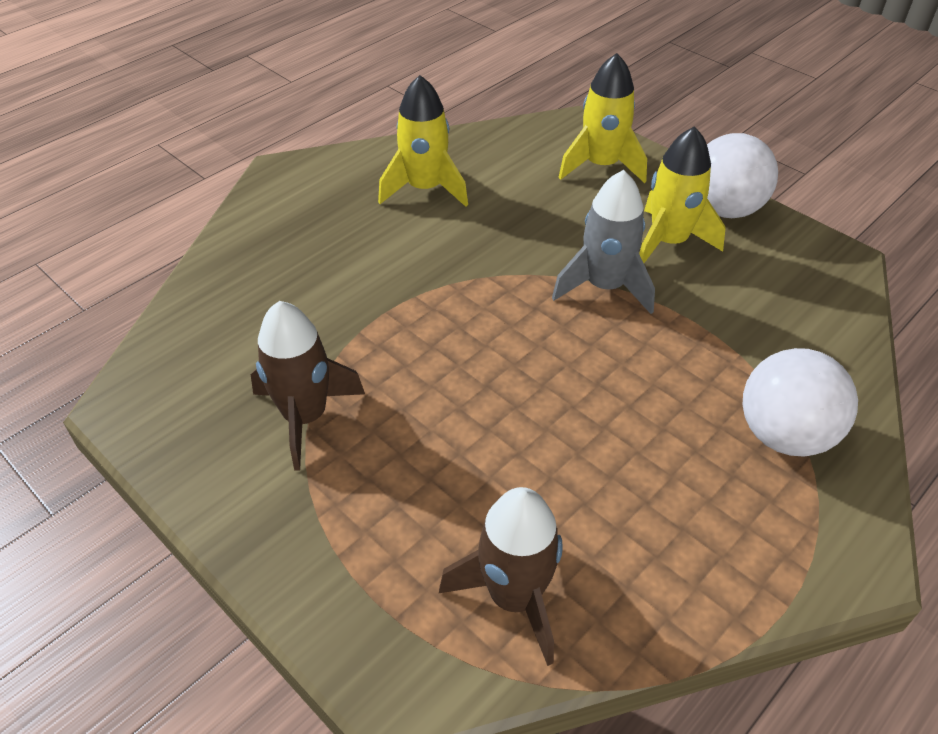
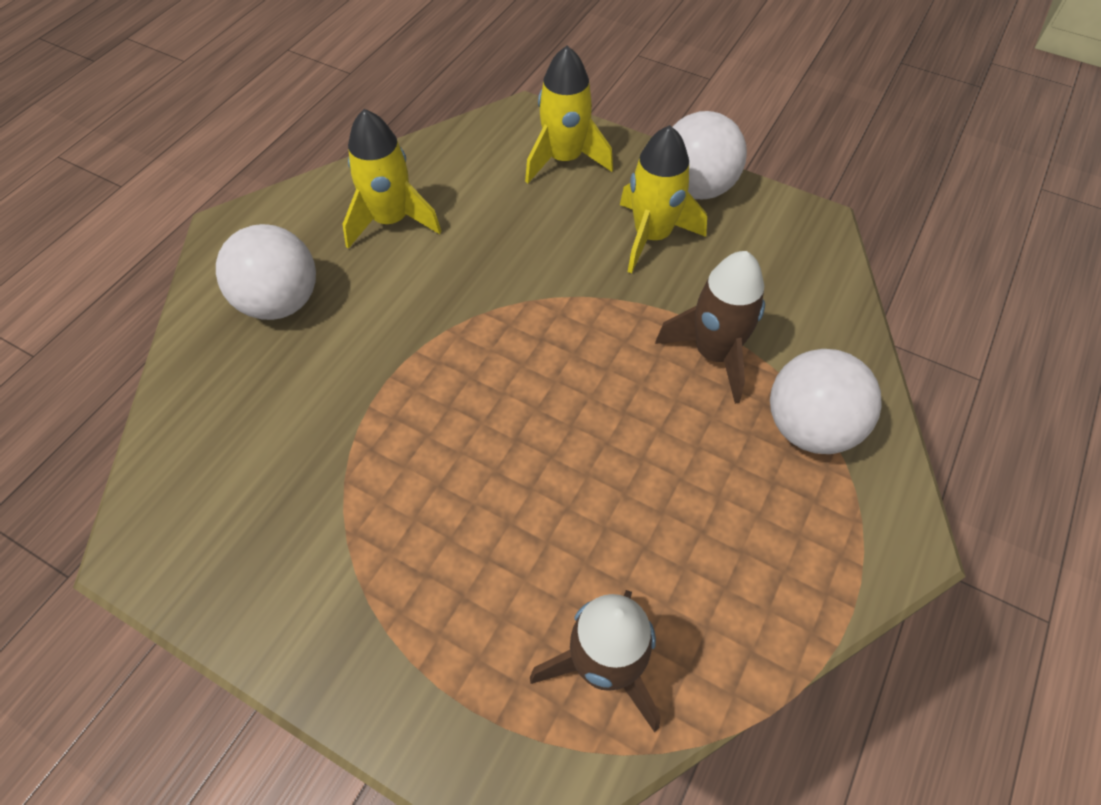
camera: 15 degrees left, 10 degrees up
brown rocket [251,301,365,470] -> brown rocket moved to [655,251,765,404]
grey rocket [552,170,655,314] -> none
none -> white ball [216,224,316,320]

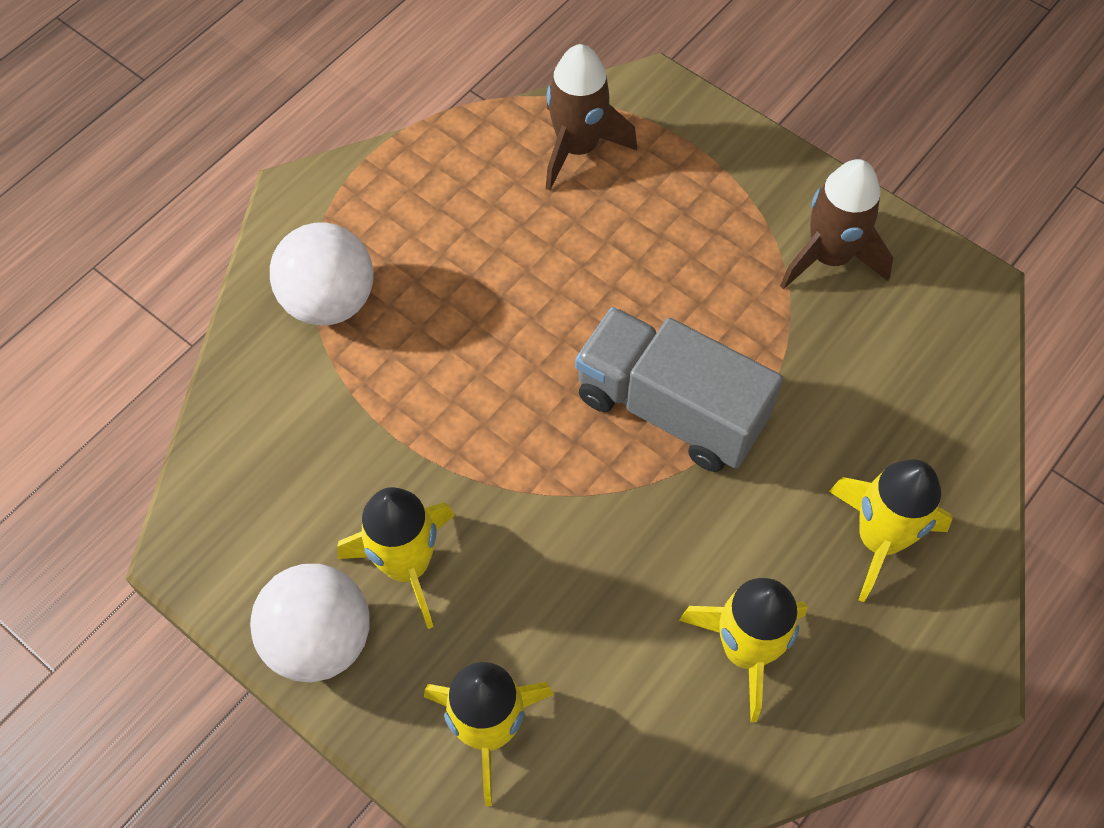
camera: 170 degrees left, 5 degrees up
white ball [216,224,316,320] -> yellow rocket [829,459,952,602]
brown rocket [655,251,765,404] -> brown rocket moved to [780,159,893,289]
none -> grey truck [575,307,783,472]

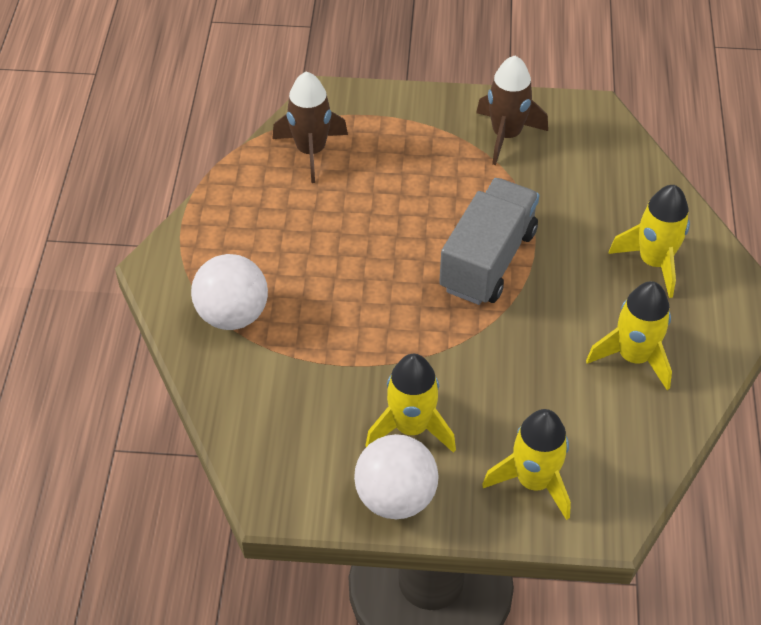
camera: 35 degrees left, 10 degrees down
grey truck [575,307,783,472] -> grey truck turned 120 degrees clockwise [439,178,539,305]

